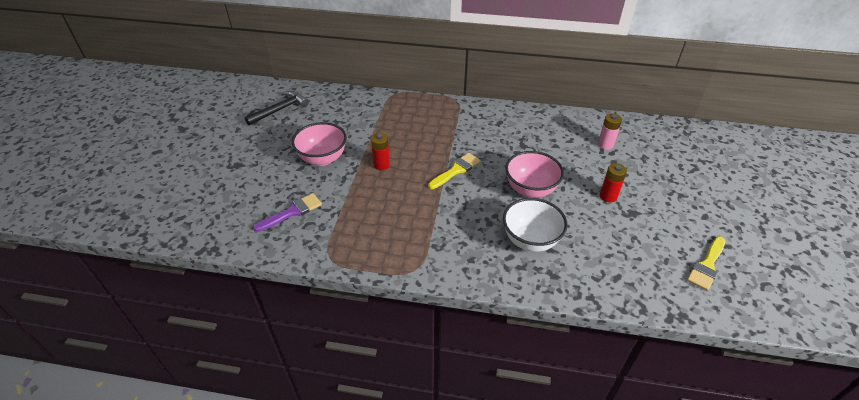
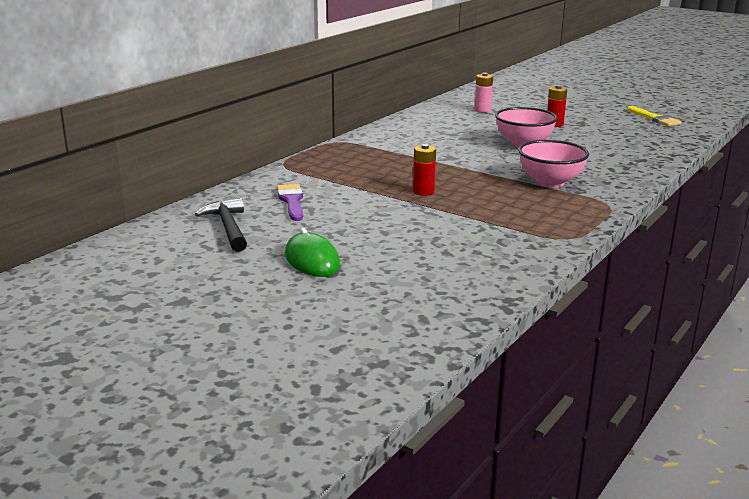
camera: 65 degrees left, 20 degrees down
purple brush [253,193,322,232] -> purple brush moved to [277,184,303,221]
pink bowl [292,122,347,166] -> pink bowl moved to [518,140,589,188]
yellow brush [428,153,481,189] -> none
white bowl [503,198,567,252] -> none
none -> green mouse [285,228,340,277]

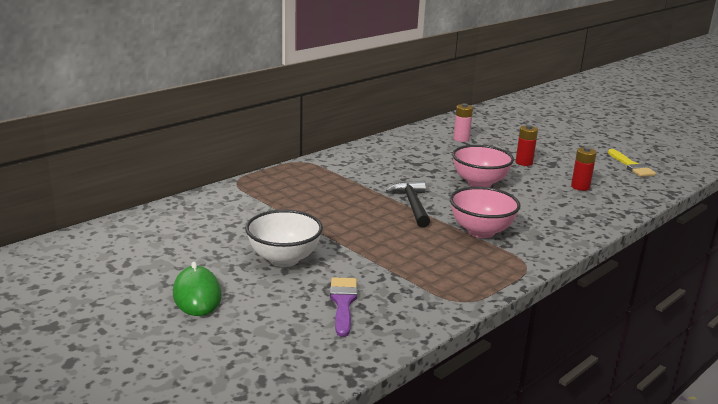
camera: 10 degrees right, 0 degrees up
black hammer [195,198,247,252] -> black hammer moved to [386,181,430,228]
purple brush [277,184,303,221] -> purple brush moved to [330,277,358,337]
red battery [413,144,436,196] -> red battery moved to [571,147,597,191]
none -> white bowl [245,210,323,267]

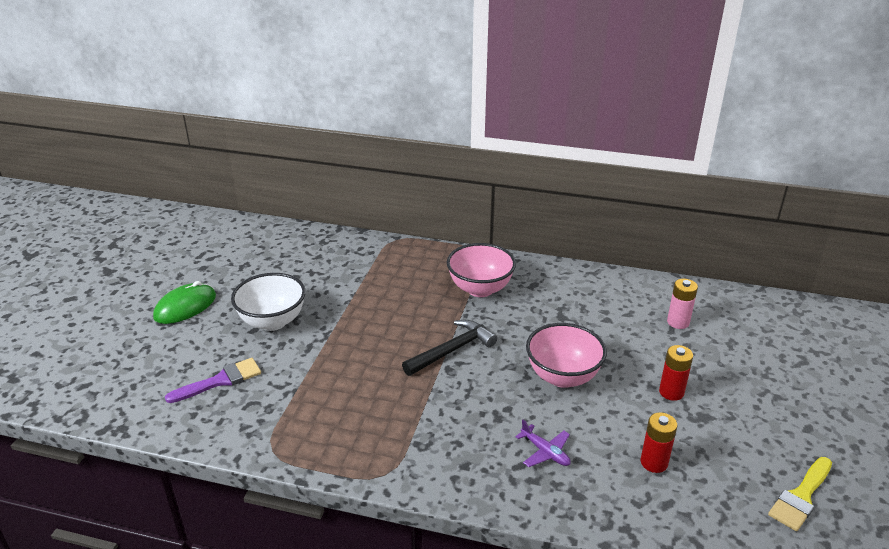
camera: 60 degrees right, 10 degrees up
pink bowl [450,187,521,238] -> pink bowl moved to [447,243,516,297]
none -> purple plane [515,420,571,467]

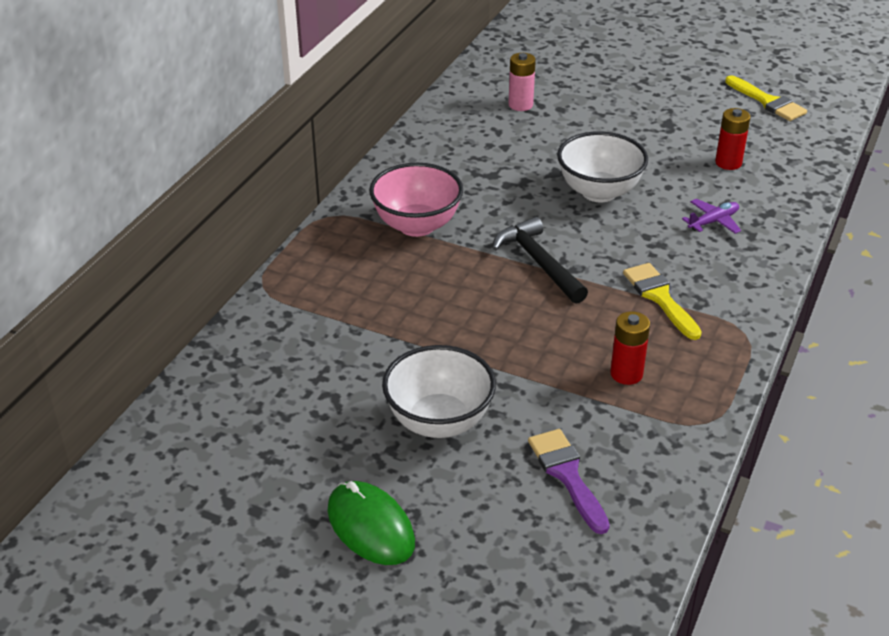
camera: 80 degrees left, 5 degrees up
pink bowl [526,323,607,388] -> white bowl [557,131,648,202]
red battery [659,345,693,401] -> red battery moved to [610,311,650,385]
none -> yellow brush [623,263,702,340]

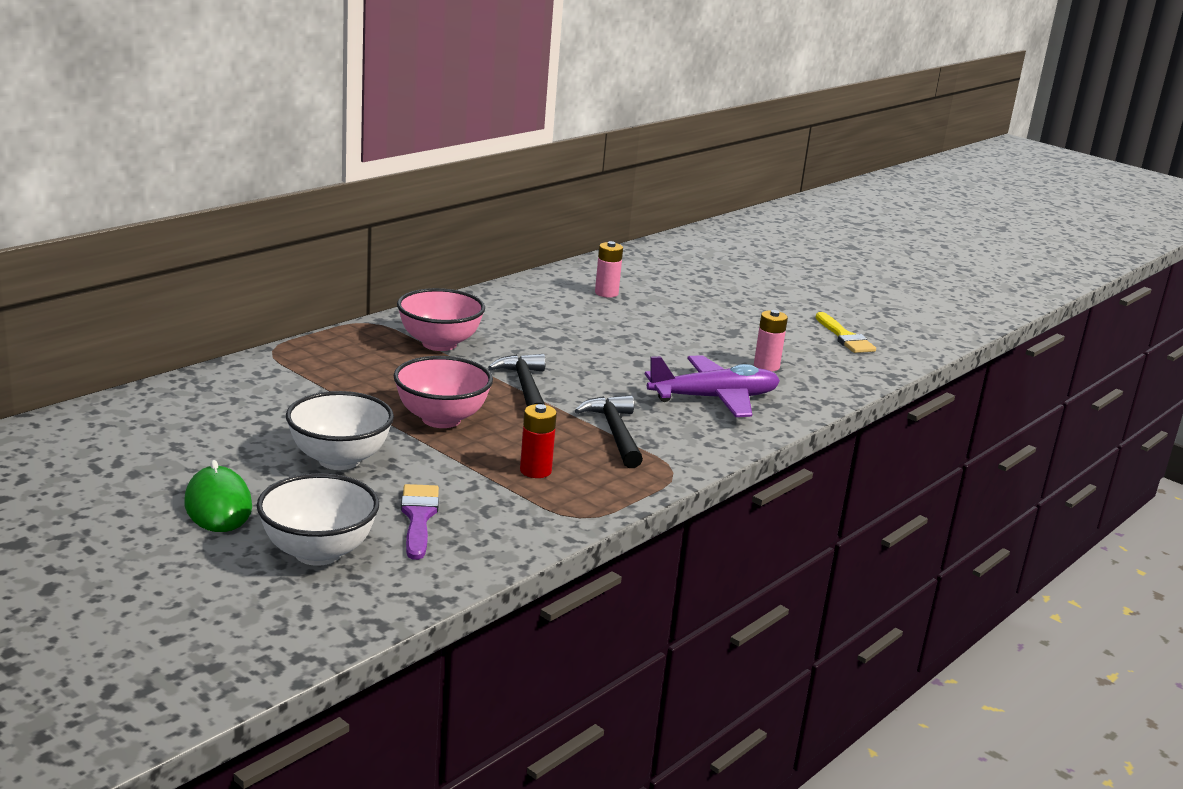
camera: 15 degrees right, 15 degrees down
white bowl [557,131,648,202] -> white bowl moved to [257,473,379,566]
yellow brush [623,263,702,340] -> black hammer [575,395,643,468]
purple plane [682,199,741,234] -> purple plane [645,355,780,417], size x2.12
red battery [715,108,751,170] -> pink battery [754,310,788,371]
none -> pink bowl [393,356,493,428]

